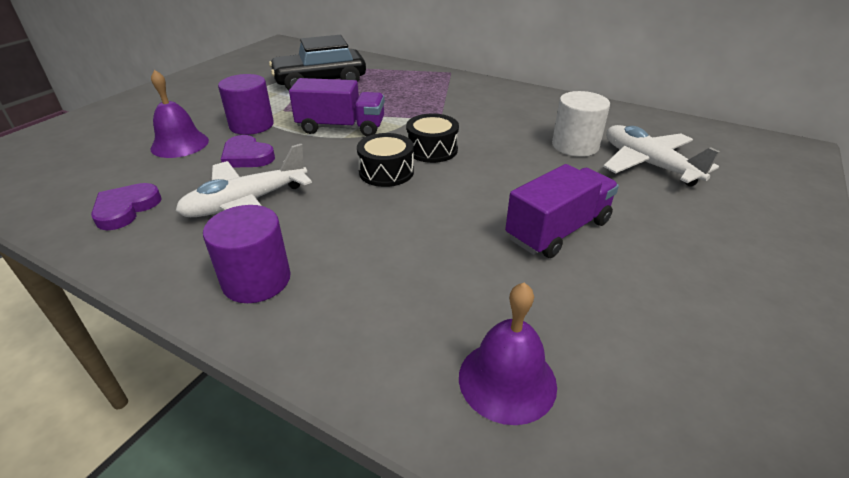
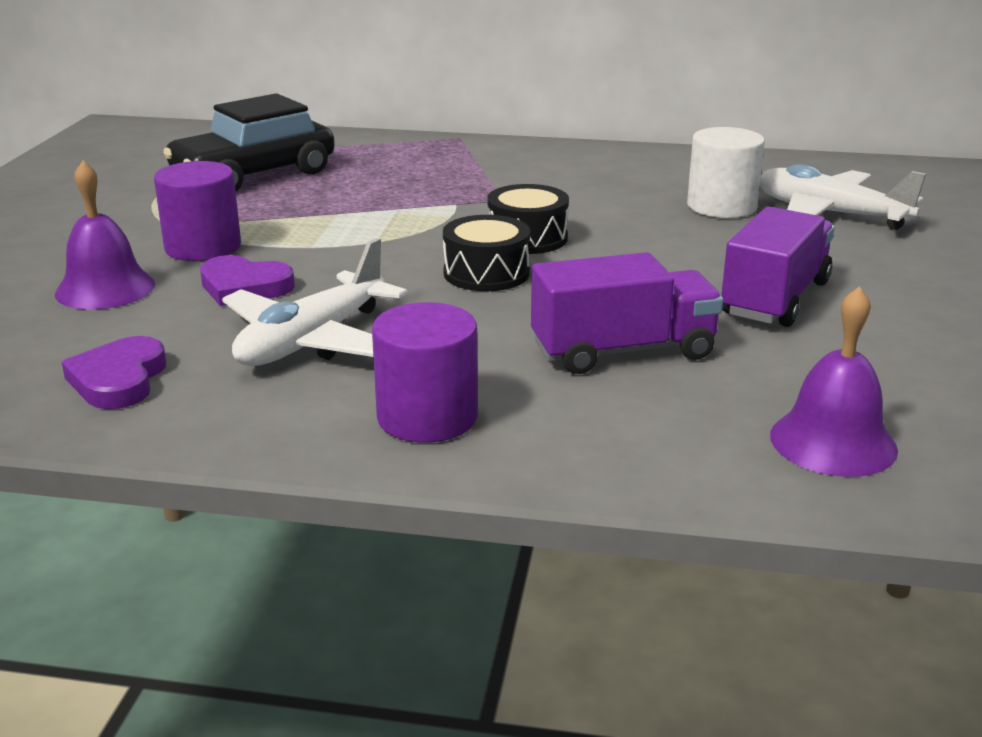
camera: 20 degrees left, 10 degrees down
purple truck [289,78,385,136] -> purple truck moved to [531,252,723,374]

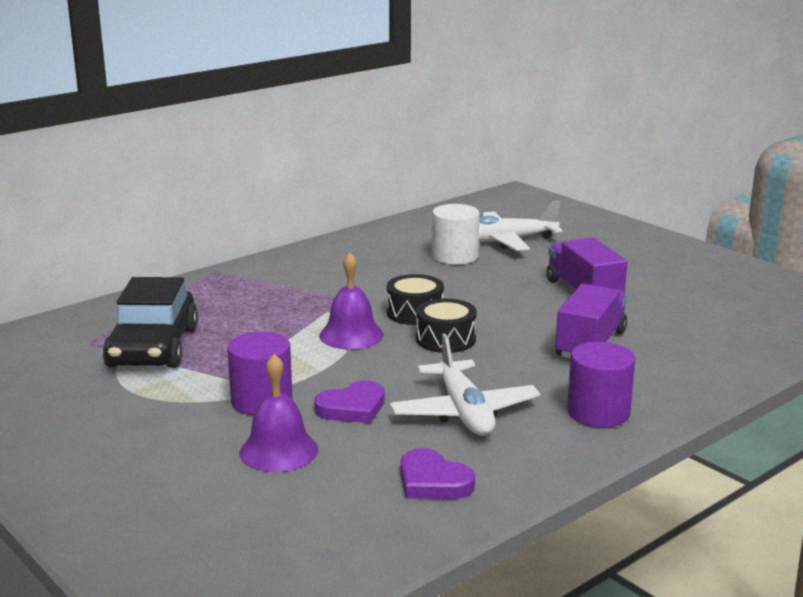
camera: 50 degrees left, 5 degrees down
purple bell [770,286,898,477] -> purple bell moved to [319,252,384,349]

